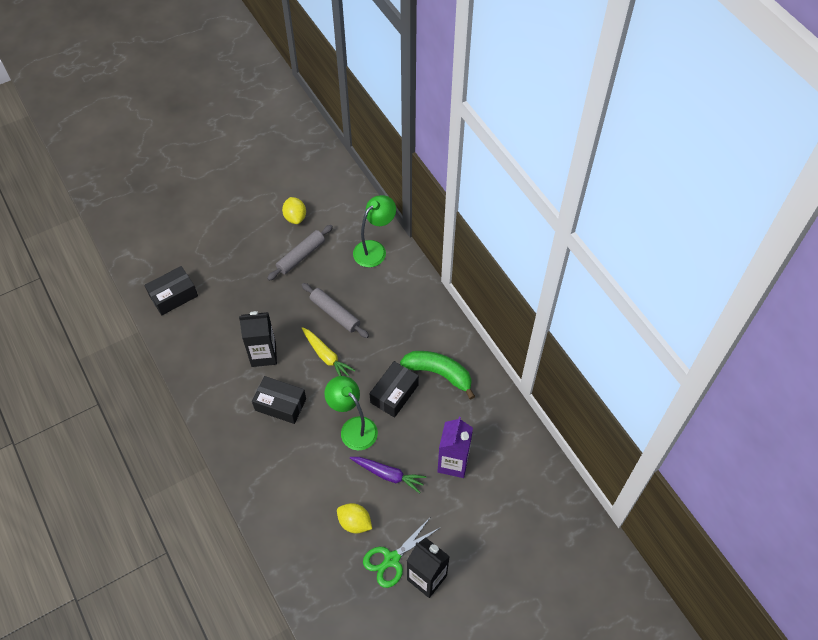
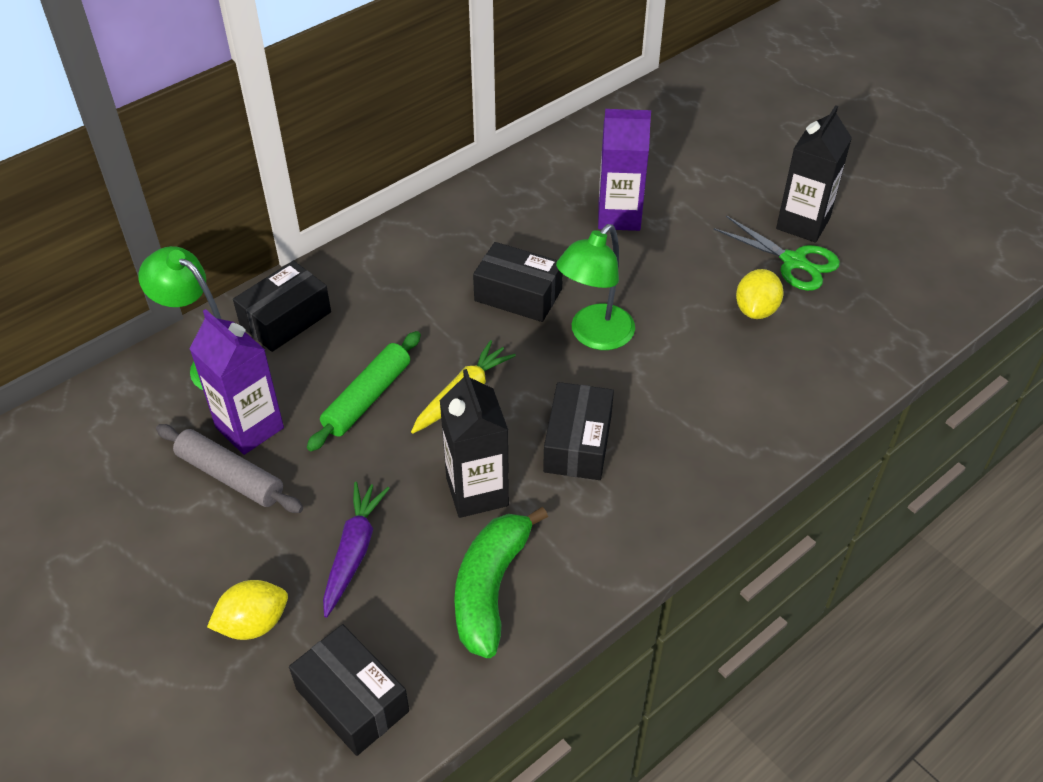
camera: 100 degrees left, 10 degrees down
yellow lemon [282,197,306,224] -> yellow lemon moved to [207,580,288,640]
grey rolling pin [302,283,369,338] -> green rolling pin [307,331,421,451]
purple carrot [350,457,427,493] -> purple carrot moved to [323,482,390,618]
green banana [400,351,475,400] -> green banana moved to [454,507,548,658]
none -> purple carton [190,309,284,455]
none -> black box [233,261,331,352]

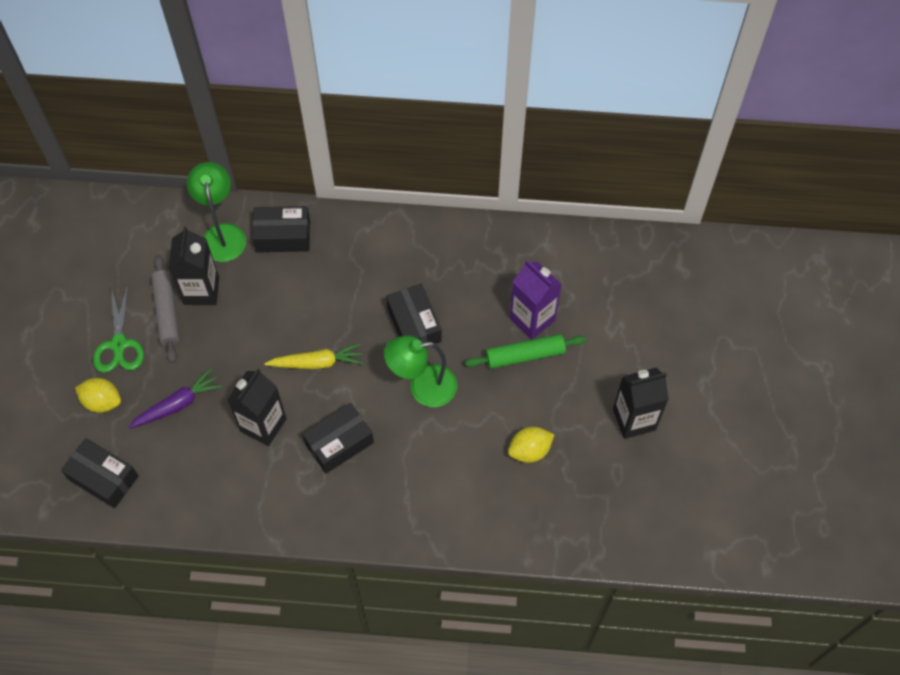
camera: 45 degrees right, 15 degrees up
purple carton [190,309,284,455] -> black carton [169,226,219,305]
black box [289,624,409,756] -> black box turned 60 degrees counterclockwise [61,438,139,508]
green rolling pin [307,331,421,451] -> green rolling pin moved to [465,334,586,369]
green banana [454,507,548,658] -> none
green scissors [714,216,840,291] -> green scissors moved to [93,284,144,373]

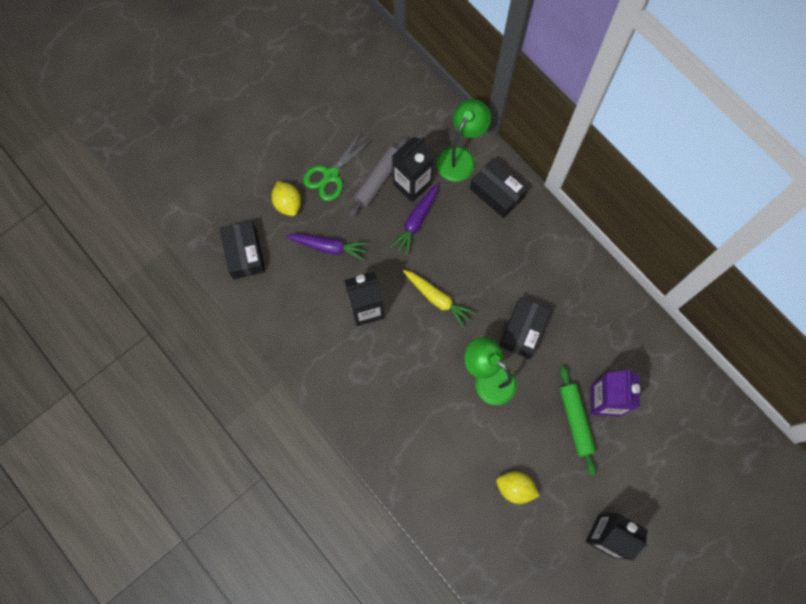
camera: 45 degrees right, 10 degrees up
black box [302,403,374,474] -> none
green rolling pin [465,334,586,369] -> green rolling pin turned 45 degrees clockwise [560,366,596,476]
none -> purple carrot [390,183,438,256]

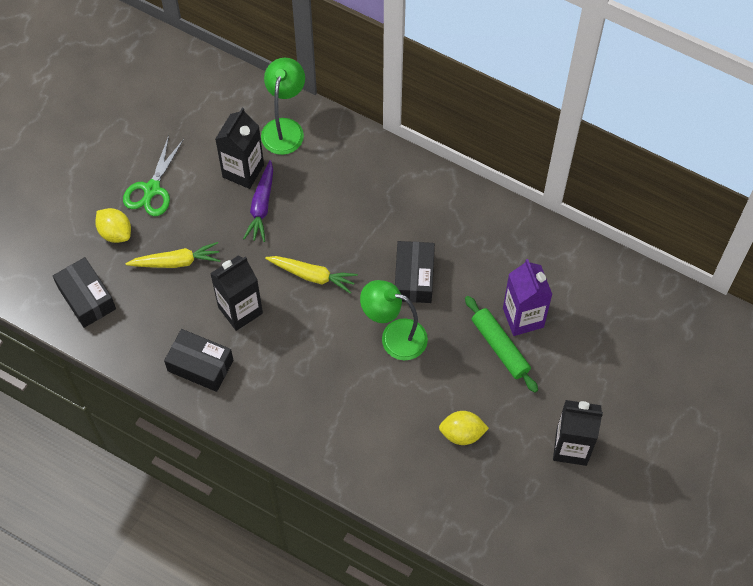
camera: 20 degrees left, 10 degrees down
purple carrot [285,234,368,261] -> yellow carrot [126,242,221,268]
grey rolling pin [348,136,408,218] -> none
black box [470,158,528,218] -> black box moved to [164,329,233,392]

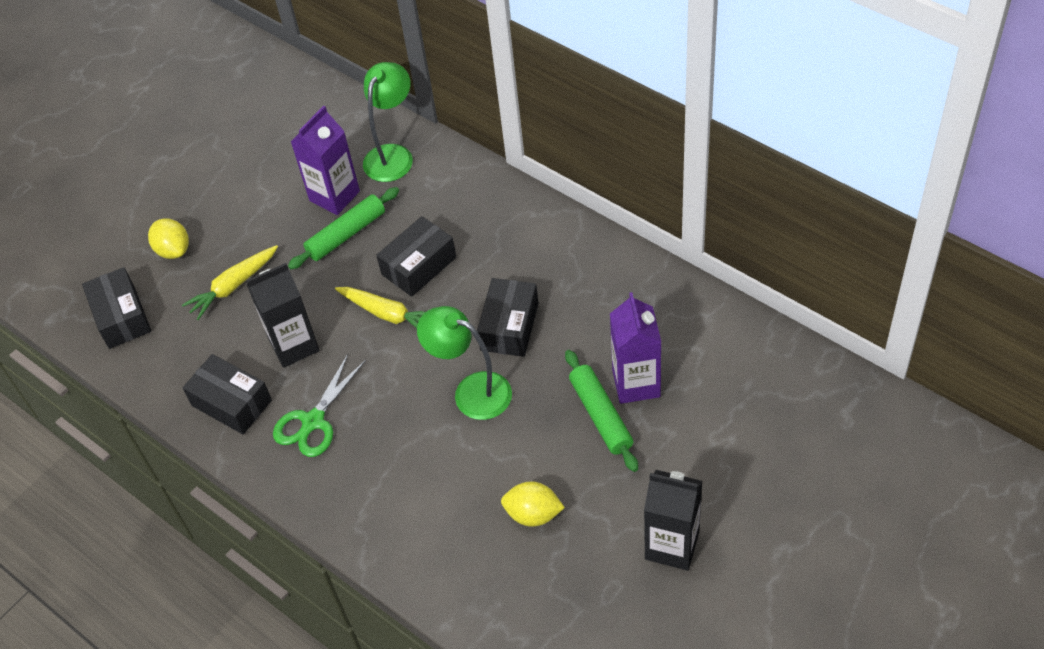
camera: 15 degrees right, 10 degrees down
green scissors [123,135,184,216] -> green scissors moved to [273,354,366,457]
yellow carrot [126,242,221,268] -> yellow carrot turned 135 degrees clockwise [182,245,278,320]
black carton [215,108,264,189] -> purple carton [291,106,360,215]
purple carrot [243,160,273,242] -> green rolling pin [288,187,399,269]
none -> black box [376,216,456,297]

